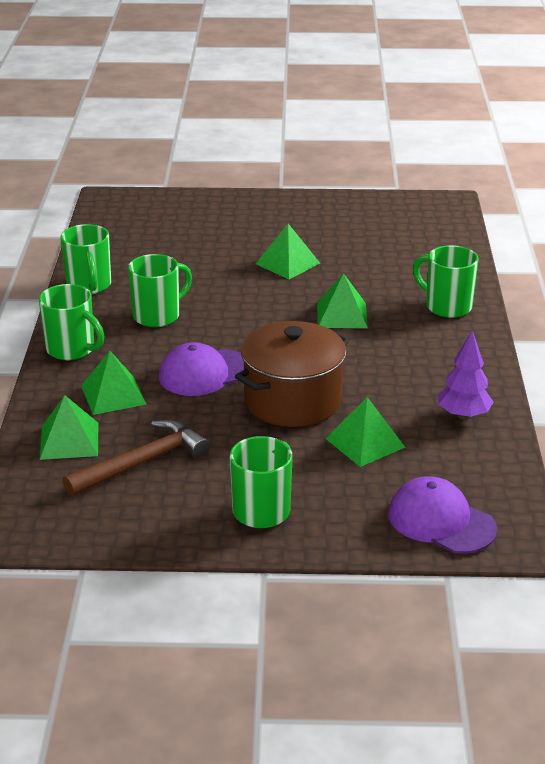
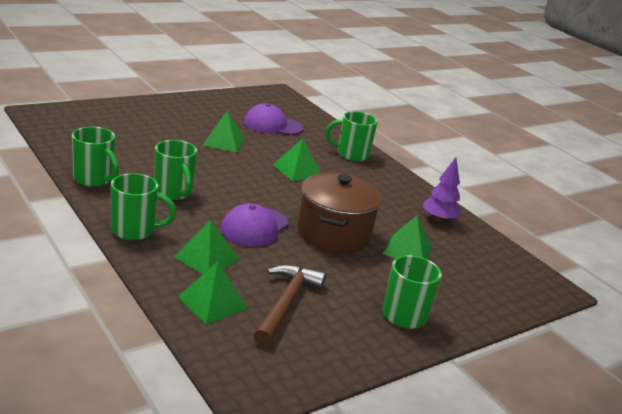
camera: 40 degrees left, 5 degrees down
green mug [128,254,192,327] -> green mug turned 135 degrees clockwise [154,140,197,200]
purple cap [388,476,497,554] -> purple cap moved to [244,103,303,135]

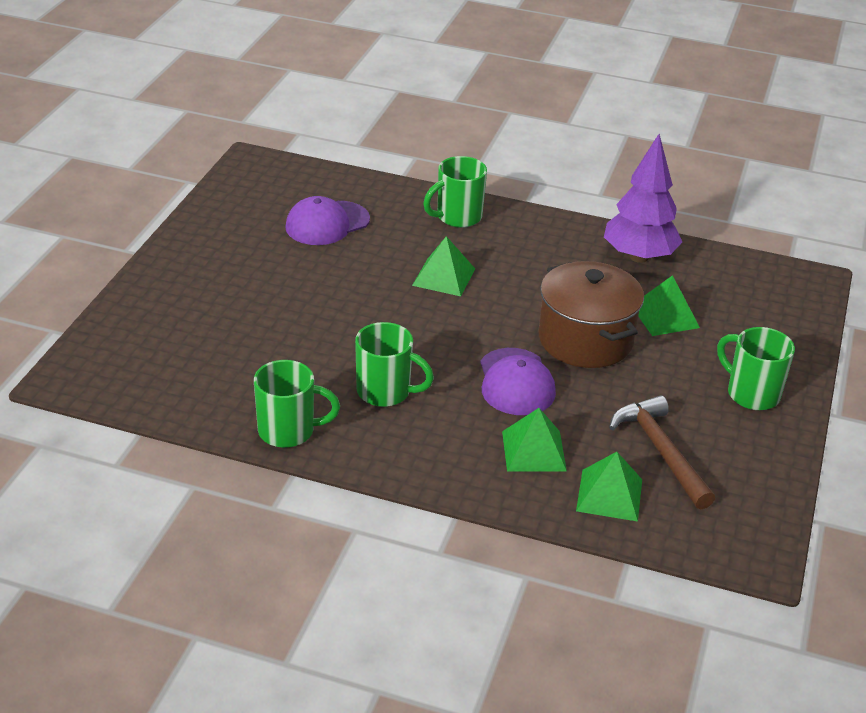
camera: 35 degrees left, 10 degrees up
green mug [111,173,176,240] -> none
green pyramid [202,111,245,153] -> none
purple tree [423,157,461,222] -> purple tree [604,134,682,263], size x1.58

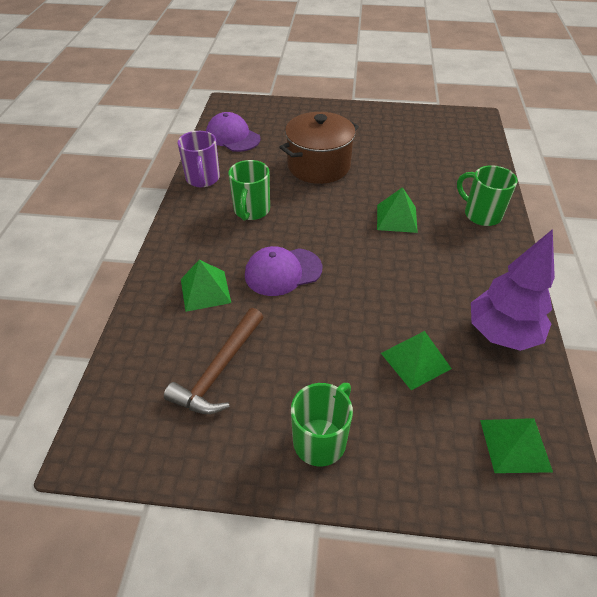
camera: 80 degrees right, 10 degrees up
green mug [254,360,340,448] -> purple mug [178,131,220,187]
purple cap [285,196,370,245] -> purple cap moved to [206,112,261,152]
brown pot [539,261,644,368] -> brown pot moved to [279,112,359,184]
green pyramid [576,452,642,521] -> green pyramid moved to [480,418,553,473]
brown hammer [609,395,715,509] -> brown hammer turned 150 degrees clockwise [164,308,263,414]

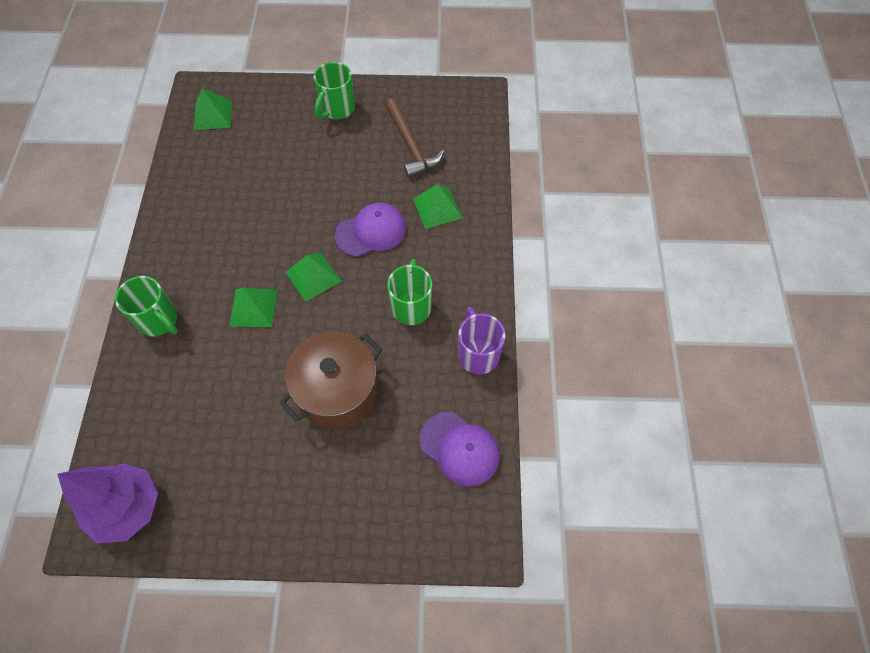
camera: 175 degrees right, 15 degrees up
brown hammer [164,308,263,414] -> brown hammer turned 135 degrees clockwise [385,98,444,178]
green pyramid [381,331,452,390] -> green pyramid moved to [286,252,342,302]
purple tree [471,229,555,351] -> purple tree moved to [57,463,158,544]

